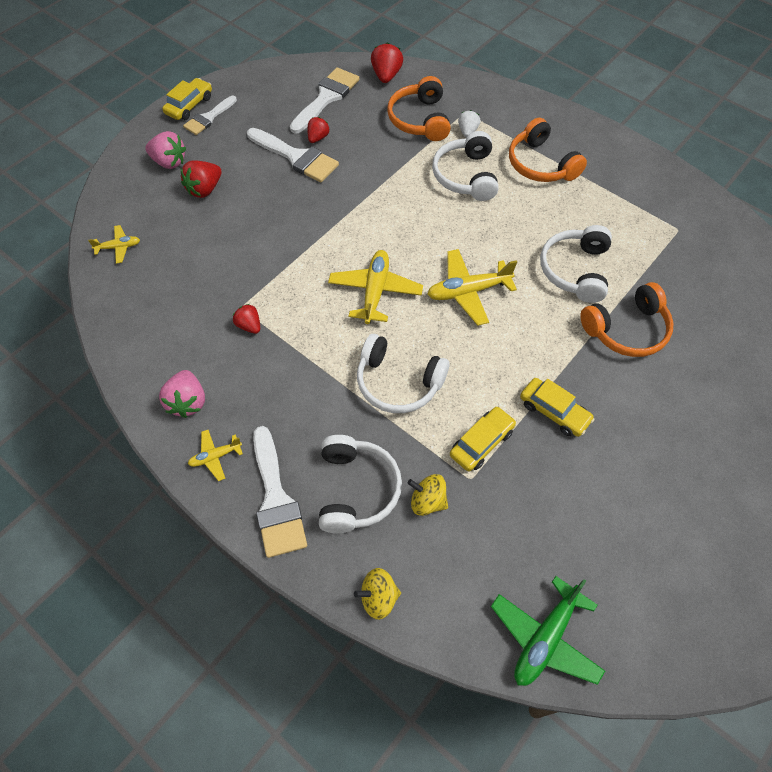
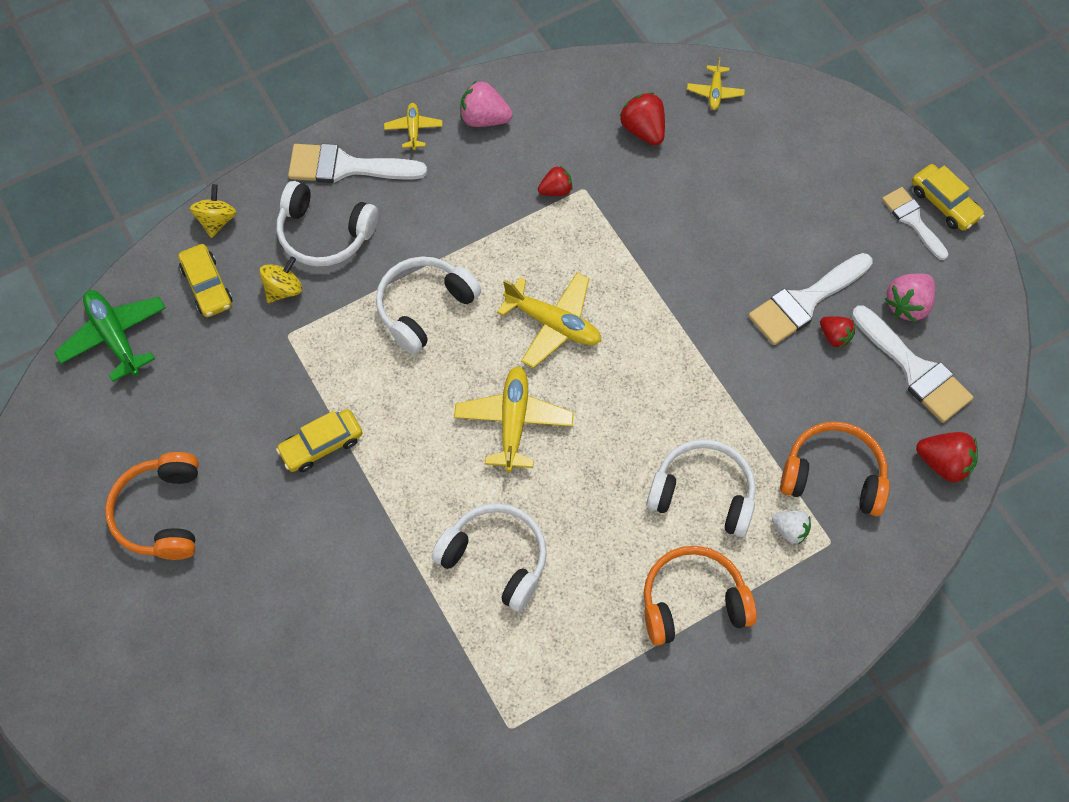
camera: 110 degrees right, 5 degrees up
pink strawberry [145,131,186,169] -> pink strawberry moved to [885,273,935,322]
red strawberry [181,161,222,198] -> red strawberry moved to [620,92,665,145]
yellow car [450,406,516,471] -> yellow car moved to [178,244,233,317]
orange headphones [580,282,674,357] -> orange headphones moved to [105,452,199,560]

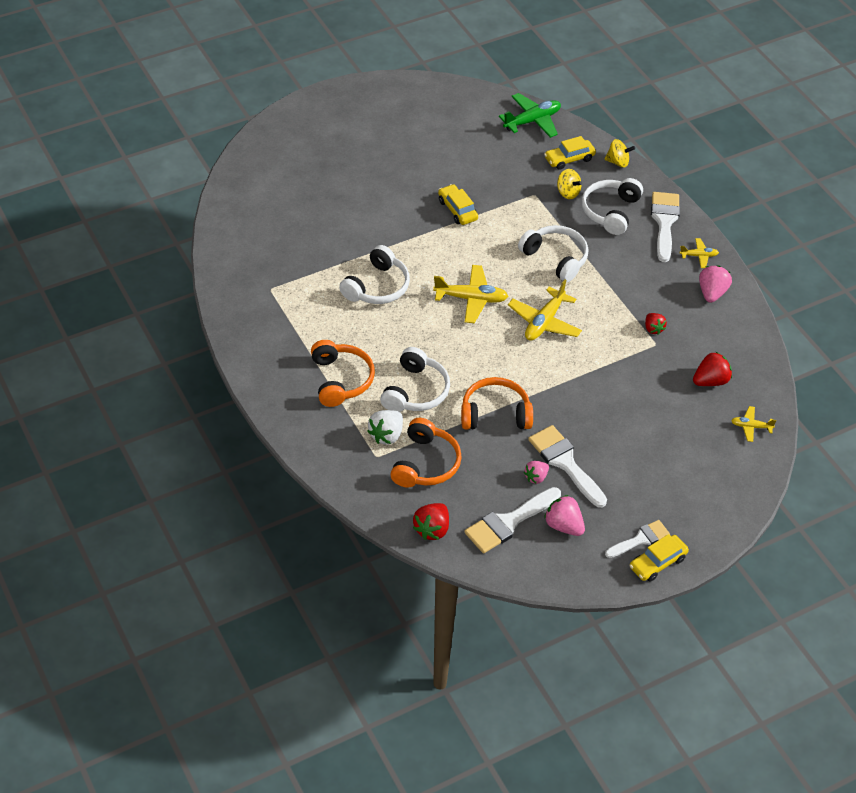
camera: 90 degrees right, 15 degrees down
orange headphones [105,452,199,560] -> orange headphones moved to [461,377,533,429]
white strawberry [772,511,811,545] -> white strawberry [367,410,403,445], size x1.54
red strawberry [820,316,855,348] -> pink strawberry [524,461,549,484]

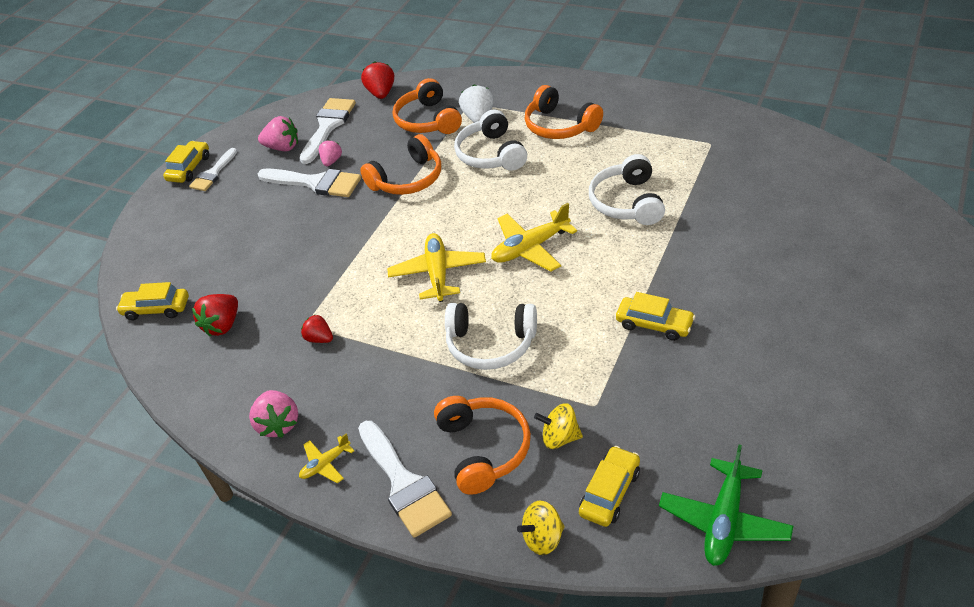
camera: 150 degrees right, 5 degrees down
white headphones [581,178,643,235] -> orange headphones [434,396,531,495]
yellow plane [731,406,776,442] -> yellow car [116,282,189,320]

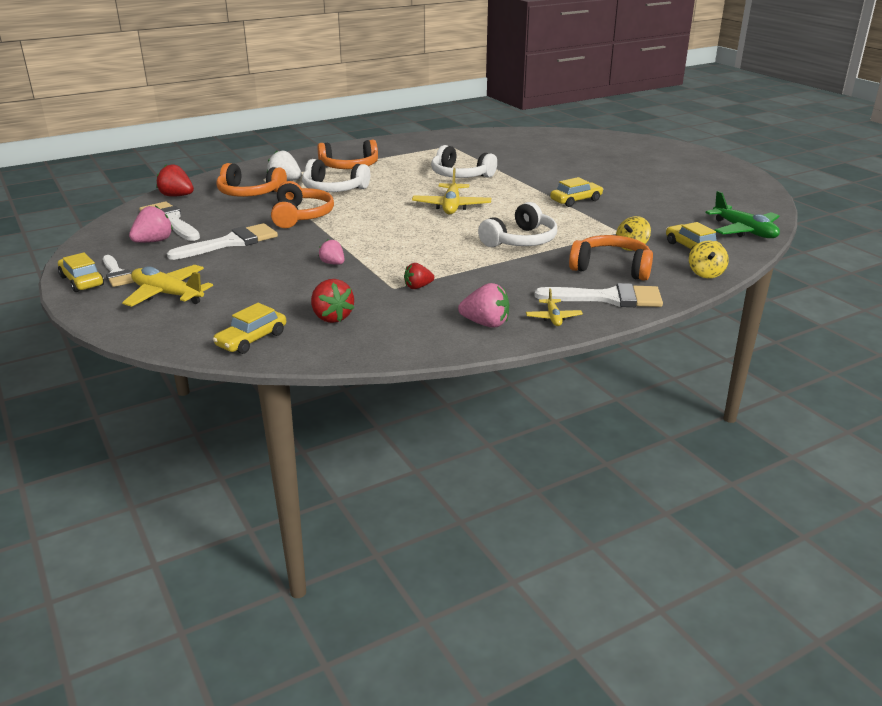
camera: 60 degrees left, 15 degrees down
pink strawberry [319,140,342,166] -> pink strawberry moved to [319,240,344,265]
yellow plane [387,233,486,302] -> yellow plane moved to [122,265,213,307]

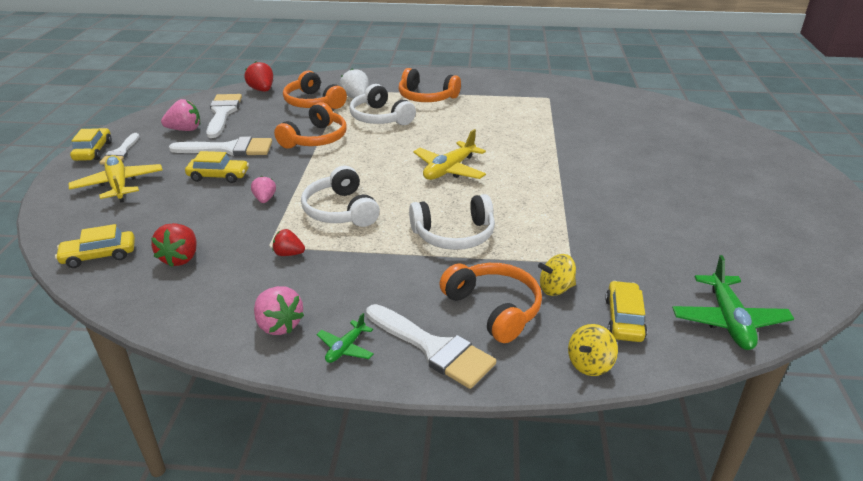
camera: 35 degrees right, 5 degrees up
white headphones [431,145,497,178] -> white headphones moved to [301,166,380,227]
yellow plane [526,288,583,326] -> green plane [317,313,374,363]
yellow car [550,177,603,207] -> yellow car moved to [185,151,249,183]

